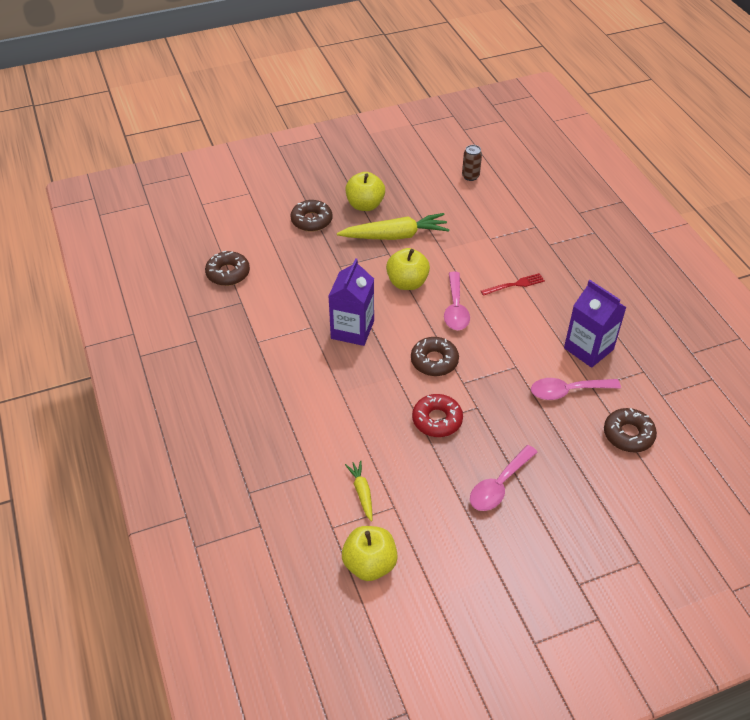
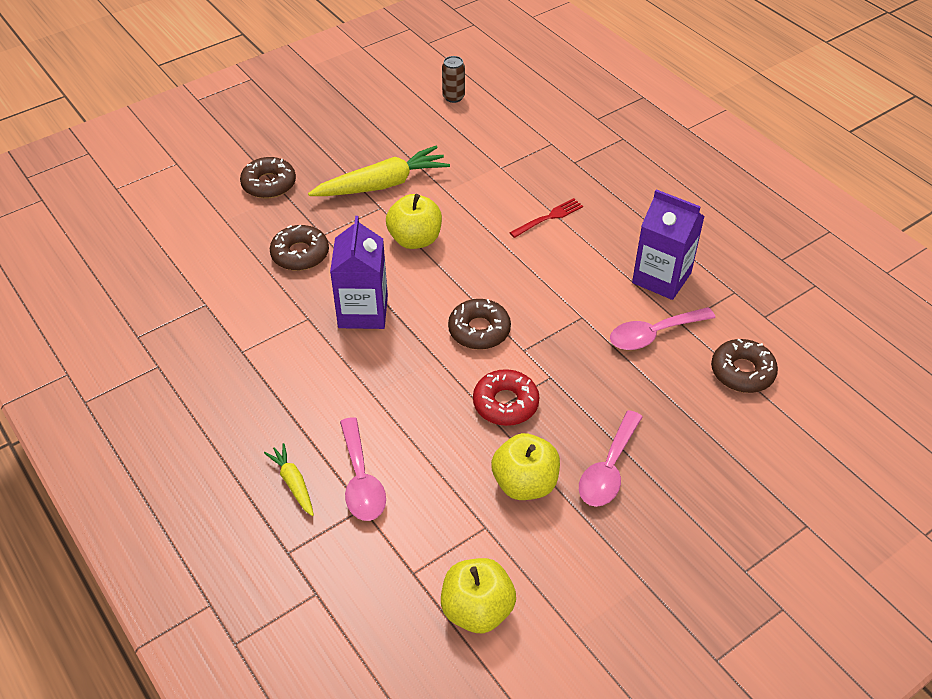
camera: 15 degrees left, 0 degrees up
brown donut [205,251,250,286] -> brown donut moved to [270,225,329,271]
yellow apple [345,172,385,211] -> yellow apple moved to [491,433,560,500]
yellow carrot [345,460,372,522] -> yellow carrot moved to [264,443,314,516]
pink spoon [444,272,470,330] -> pink spoon moved to [340,417,386,521]

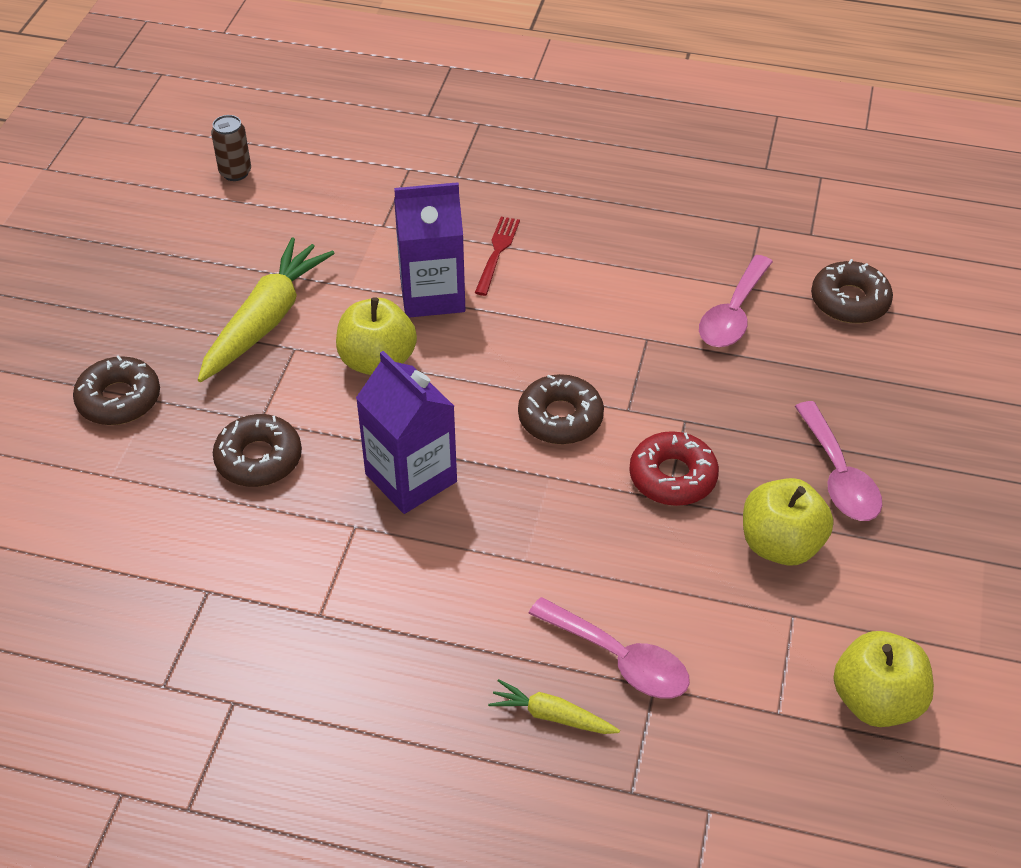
camera: 40 degrees left, 0 degrees up
purple carton [632,189,705,300] -> purple carton moved to [394,182,465,318]

